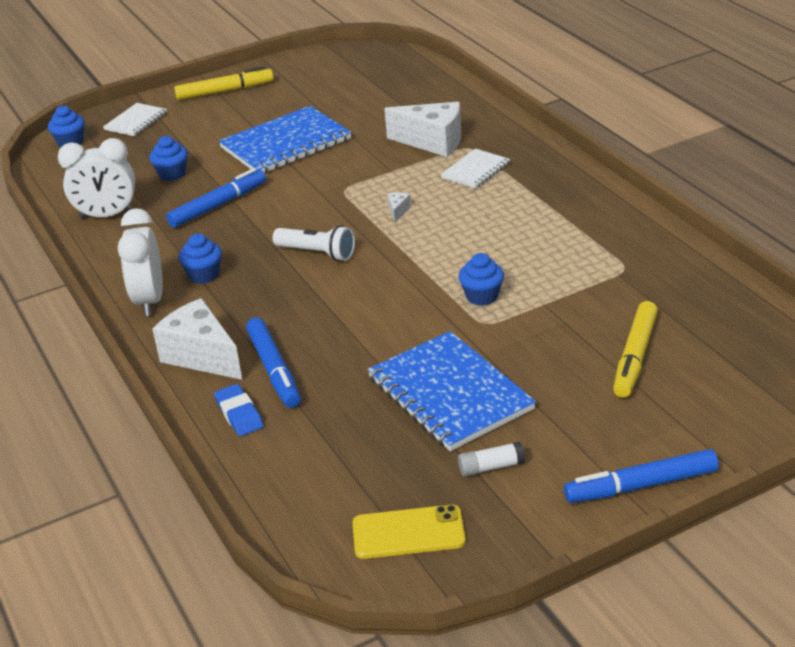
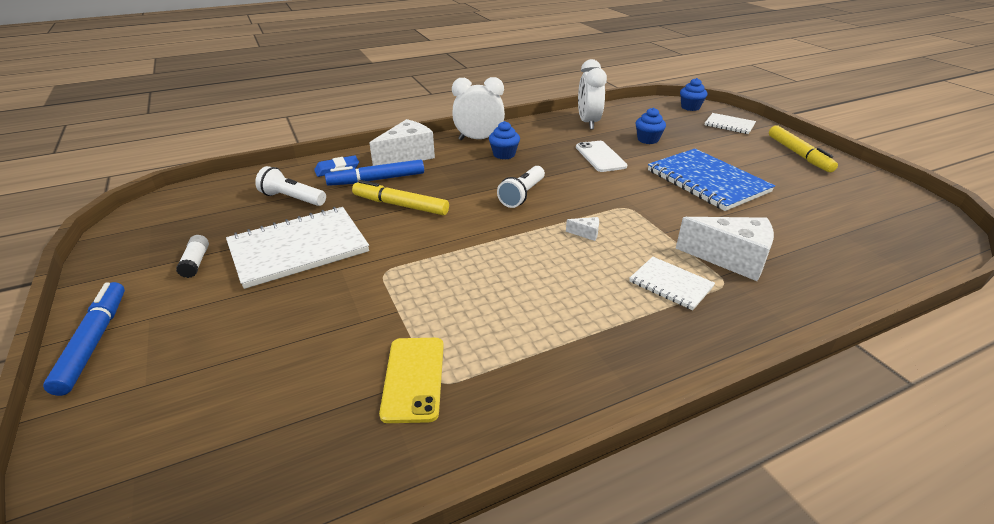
camera: 90 degrees right, 0 degrees up
blue marker [166,168,266,228] -> white phone [576,141,627,172]
yellow phone [352,505,466,559] -> yellow phone moved to [379,338,444,423]
blue notebook [368,331,536,451] -> white notebook [226,207,369,289]
white cheese [384,102,461,157] -> white cheese turned 90 degrees counterclockwise [676,217,774,281]
blue cupcake [458,253,504,306] -> none
yellow marker [613,301,658,398] -> yellow marker moved to [352,180,449,215]
none -> white flashlight [255,166,326,206]

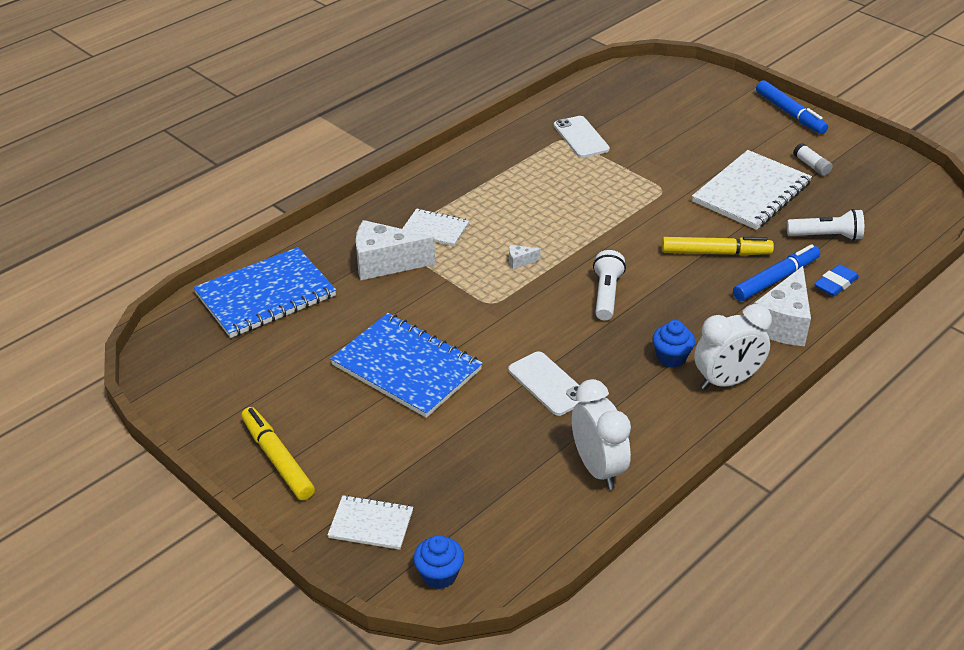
camera: 160 degrees right, 5 degrees up
yellow phone [379,338,444,423] -> white phone [554,116,610,158]
blue cupcake [636,108,666,144] -> none
none -> blue notebook [194,247,336,338]

